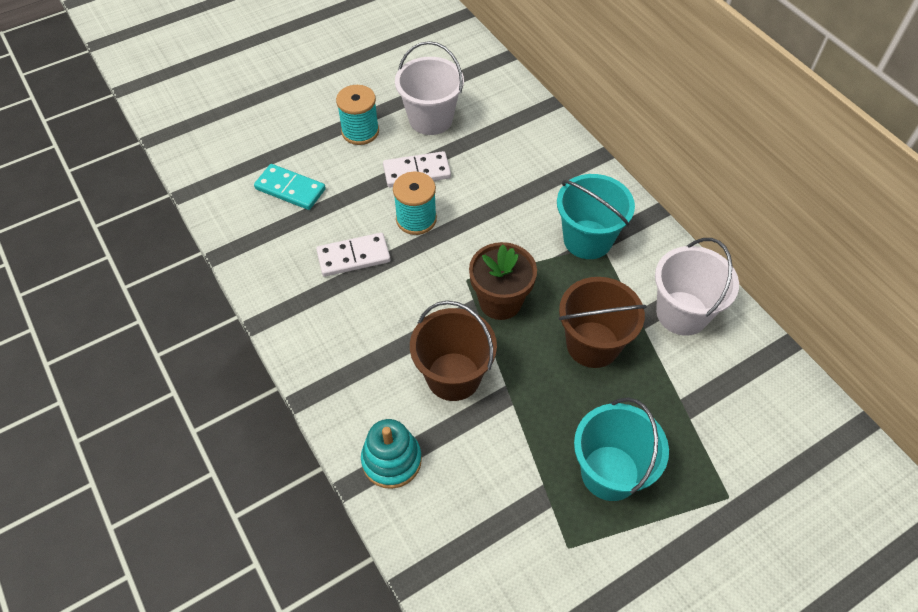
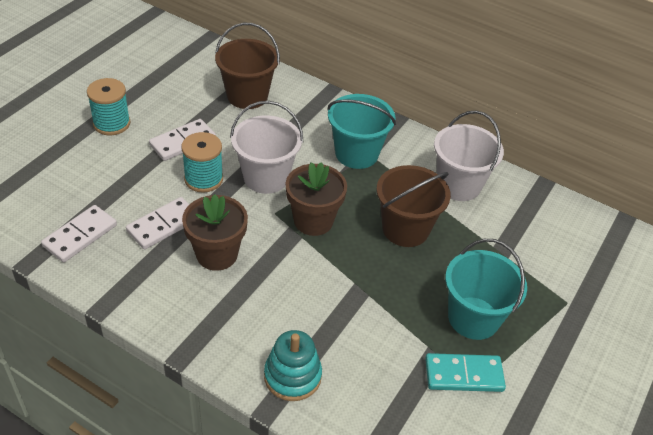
camera: 30 degrees left, 10 degrees down
turquoise domino [254,164,326,210] -> turquoise domino moved to [425,353,506,392]
white bucket [395,41,464,135] -> white bucket moved to [230,101,303,194]
brown bucket [410,301,497,401] -> brown bucket moved to [215,23,280,109]
none -> white domino [41,205,117,262]
none -> brown flower pot [182,194,248,271]

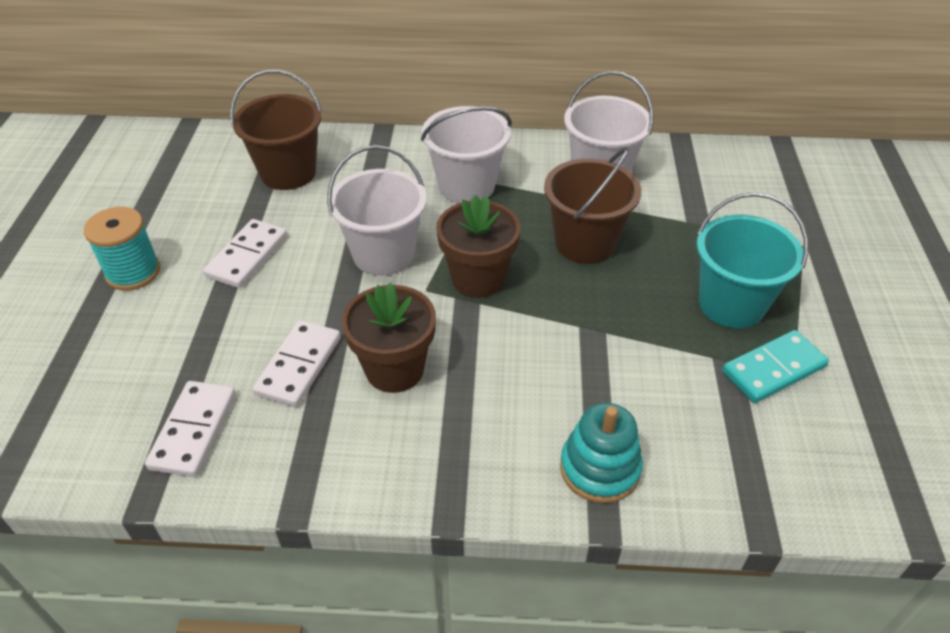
camera: 25 degrees left, 0 degrees up
turquoise spool [181,132,223,193] -> none
turquoise bucket [327,94,396,169] -> white bucket [421,106,512,203]

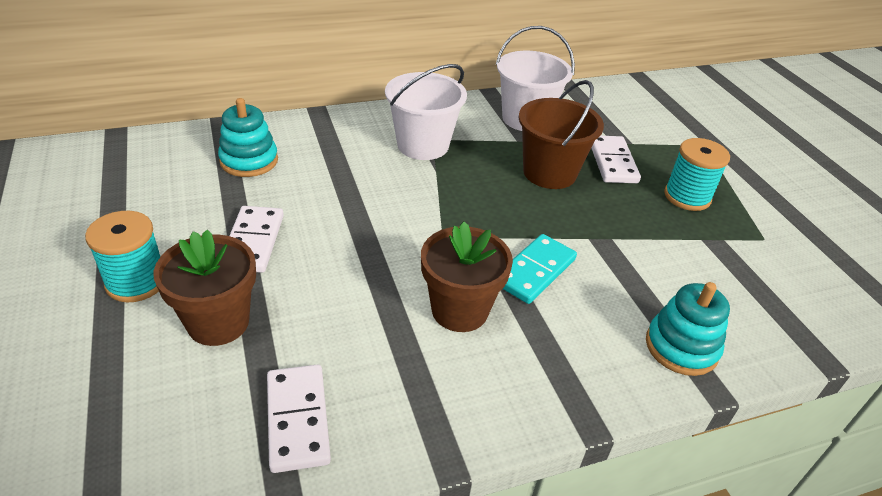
camera: 25 degrees left, 5 degrees down
brown bucket [230,70,322,190] -> turquoise stacking toy [218,98,278,177]
white domino [252,320,341,407] -> white domino moved to [591,136,641,183]
white bucket [327,145,427,276] -> none
brown flower pot [436,195,521,298] -> brown flower pot moved to [154,230,256,346]
turquoise bucket [697,192,808,328] -> turquoise spool [664,138,730,211]
turquoise domino [722,330,829,403] -> turquoise domino moved to [503,234,577,304]

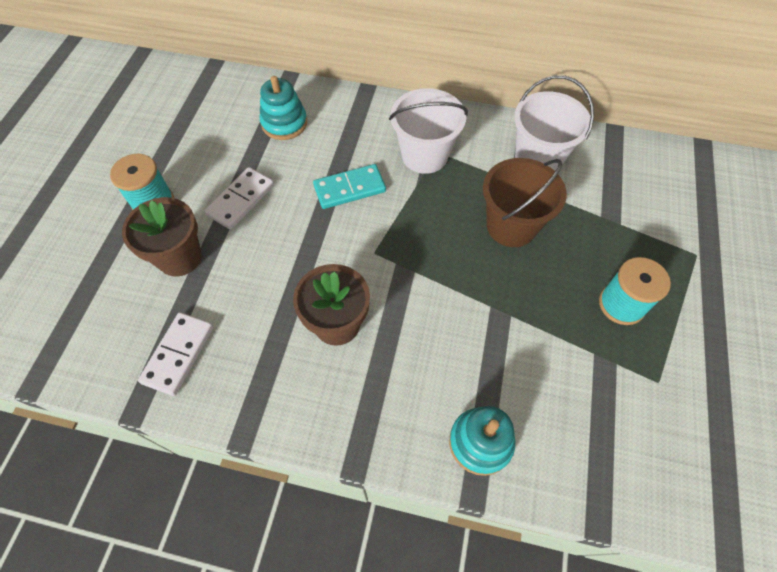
camera: 35 degrees right, 20 degrees up
turquoise domino [503,234,577,304] -> turquoise domino moved to [313,164,386,209]
white domino [591,136,641,183] -> none

